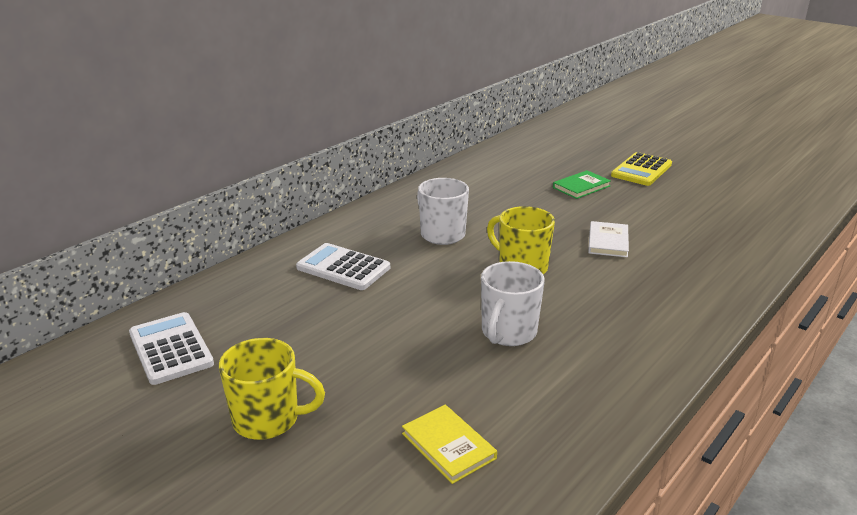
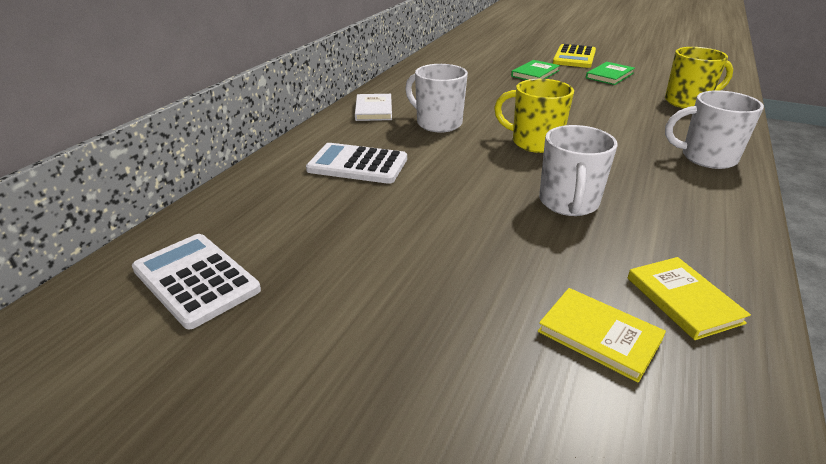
camera: 15 degrees left, 5 degrees up
yellow mug [219,338,325,440] -> yellow mug moved to [665,47,733,108]
white book [588,221,629,258] -> white book moved to [355,94,392,121]
none -> green book [586,62,635,85]
none -> yellow book [628,257,751,340]
none -> white mug [665,90,764,169]

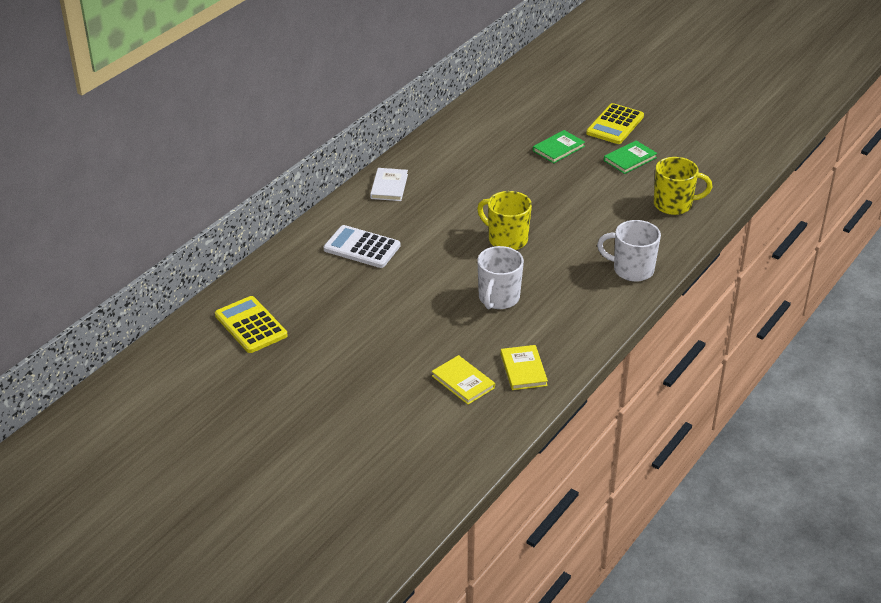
camera: 10 degrees right, 5 degrees up
white calculator [132,234,261,329] -> yellow calculator [215,296,288,353]
white mug [405,64,468,132] -> none

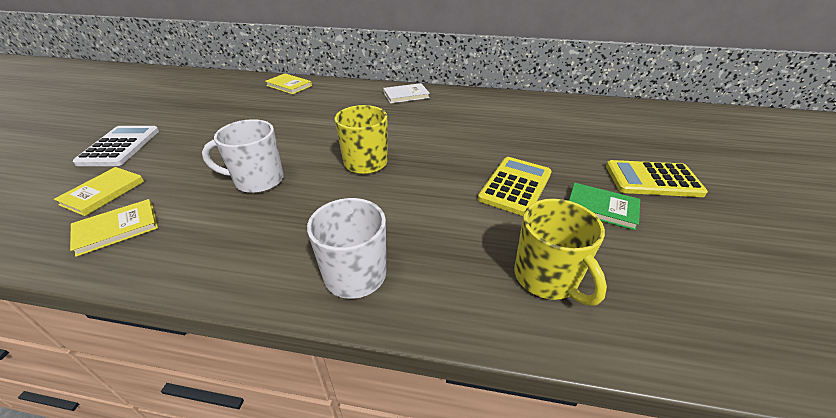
camera: 65 degrees right, 0 degrees up
yellow calculator [215,296,288,353] -> yellow calculator moved to [478,157,552,216]
white calculator [323,225,400,268] -> white calculator moved to [73,126,159,166]
green book [533,130,585,163] -> none
none -> yellow book [265,74,312,94]

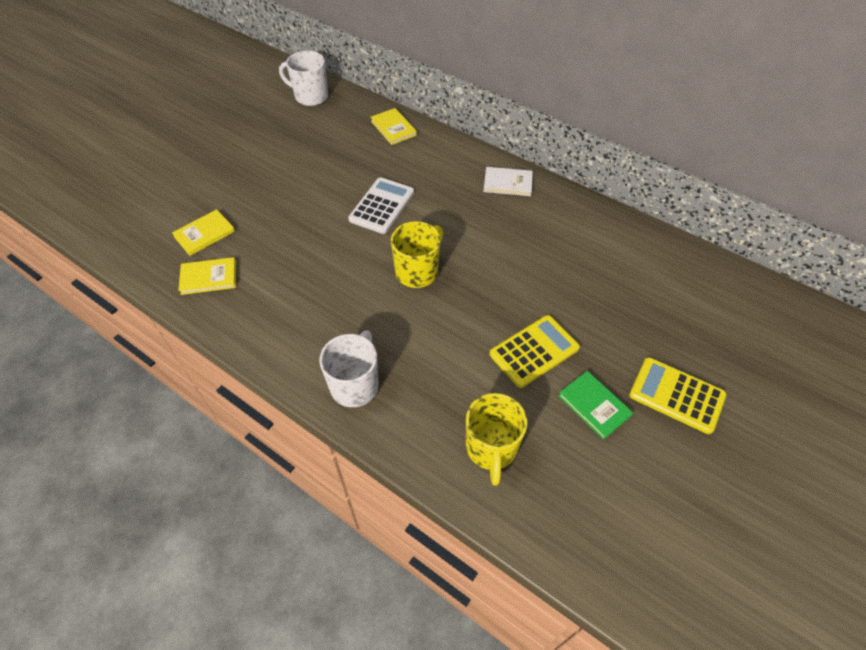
camera: 25 degrees right, 15 degrees up
white calculator [73,126,159,166] -> white calculator moved to [348,177,414,234]
white mug [202,119,284,193] -> white mug moved to [279,51,328,106]

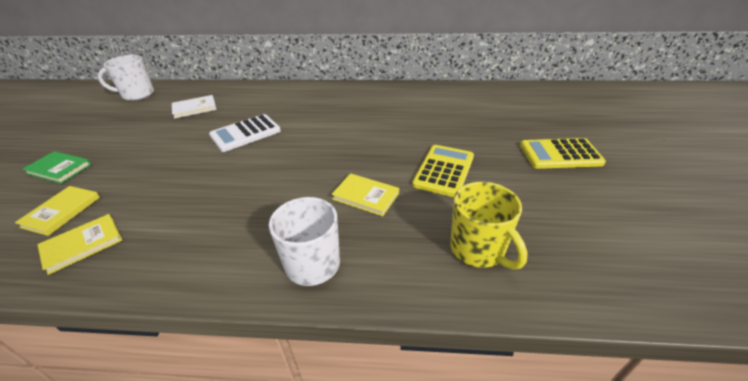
camera: 30 degrees left, 15 degrees down
white calculator [348,177,414,234] -> white calculator turned 120 degrees counterclockwise [209,114,281,152]
yellow book [371,108,417,145] -> yellow book moved to [332,173,399,216]
yellow mug [391,221,443,288] -> none
white book [483,167,533,196] -> white book moved to [172,95,217,119]
green book [558,371,633,440] -> green book moved to [22,151,92,184]

